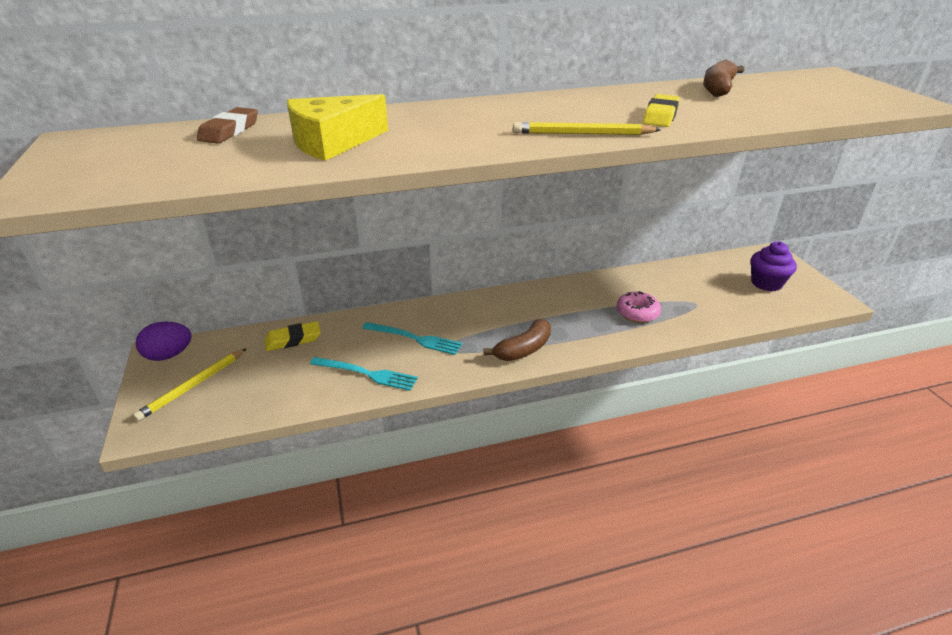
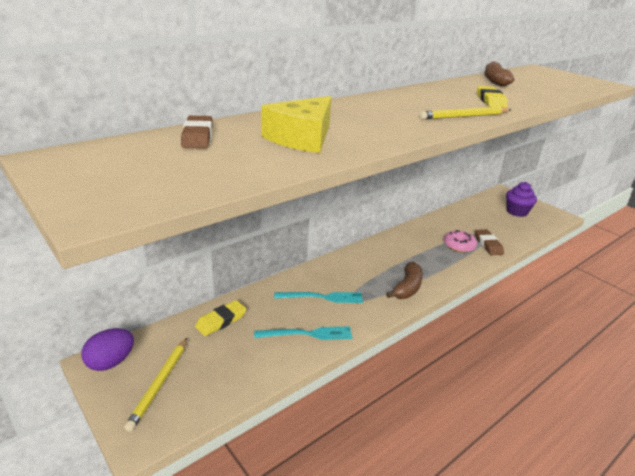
camera: 25 degrees left, 5 degrees down
none -> brown eraser [475,229,504,255]

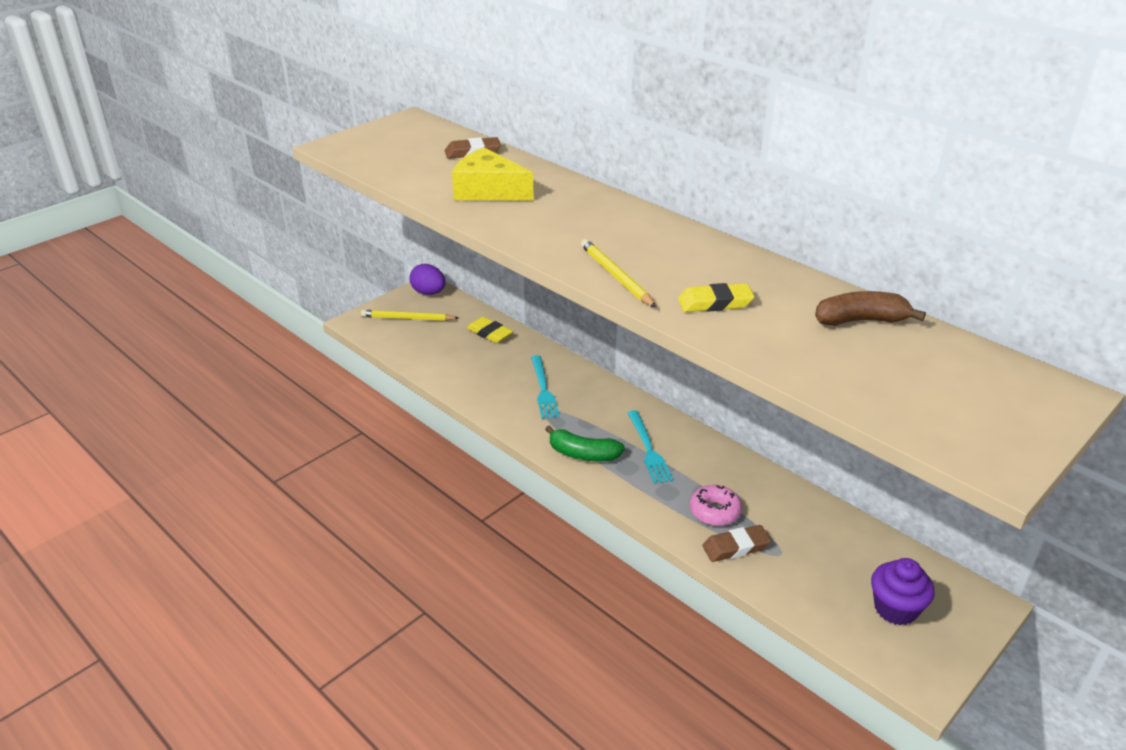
camera: 85 degrees right, 5 degrees up
turquoise fork [254,326,353,340] -> turquoise fork moved to [628,410,673,484]
brown banana [386,262,423,299] -> green banana [545,425,625,461]

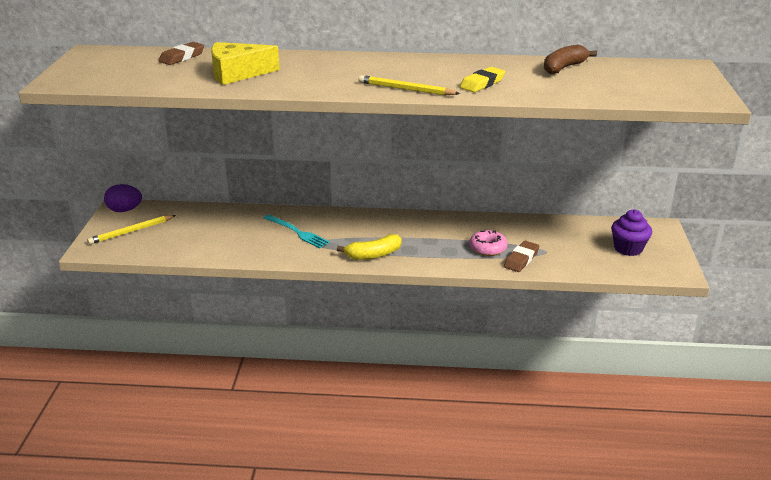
camera: 40 degrees left, 5 degrees down
yellow eraser [467,317,513,343] -> none
green banana [545,425,625,461] -> yellow banana [337,234,402,260]
turquoise fork [628,410,673,484] -> none

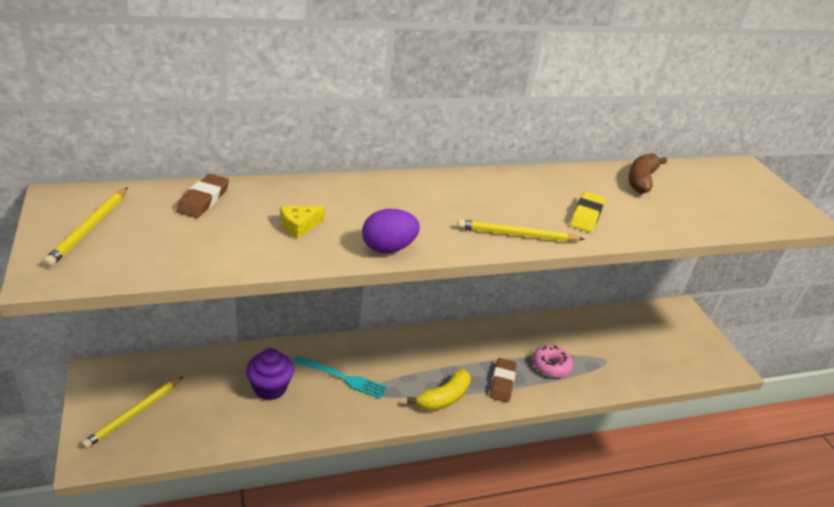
camera: 25 degrees left, 5 degrees up
purple egg [104,184,142,212] -> purple egg moved to [362,209,420,253]
yellow cheese [211,42,280,85] -> yellow cheese [281,206,325,239], size x0.51
brown eraser [504,241,539,272] -> brown eraser moved to [490,358,516,403]
purple cupcake [611,210,652,256] -> purple cupcake moved to [246,348,294,400]
none -> yellow pencil [43,187,128,267]

